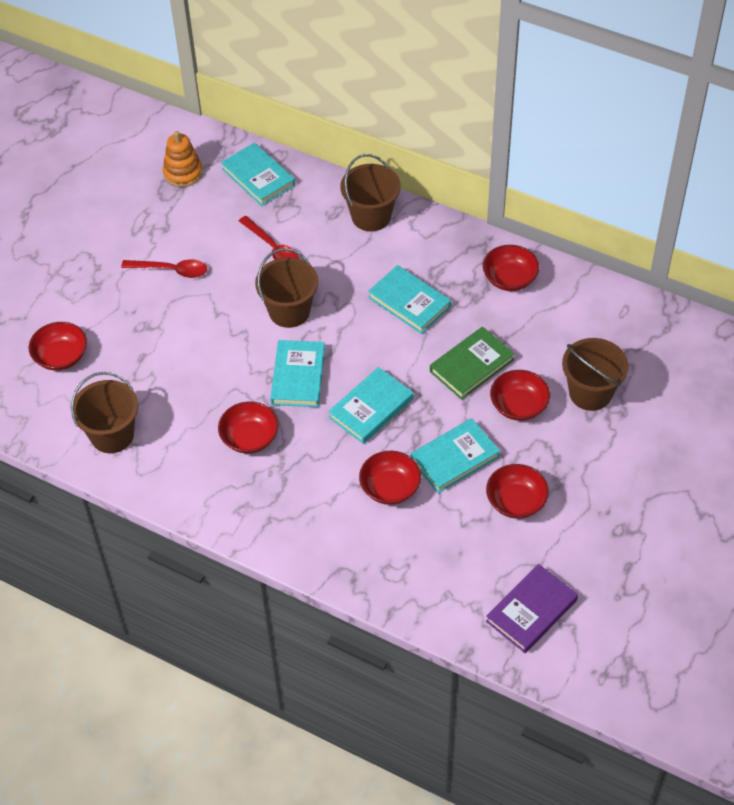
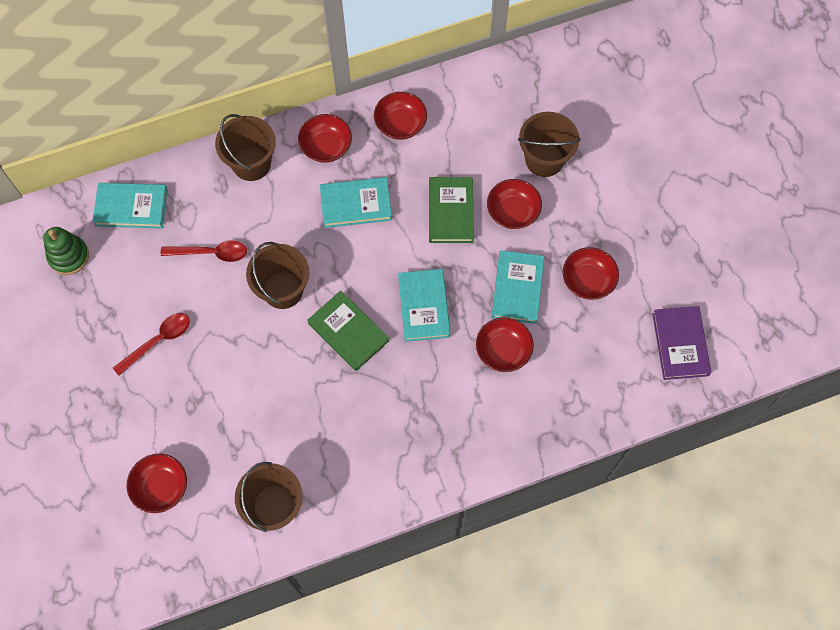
camera: 50 degrees left, 15 degrees up
orange stacking toy [163,131,203,187] -> green stacking toy [43,227,89,275]
red bowl [218,401,279,454] -> red bowl moved to [298,114,352,163]
turquoise book [270,340,325,407] -> green book [308,291,389,371]

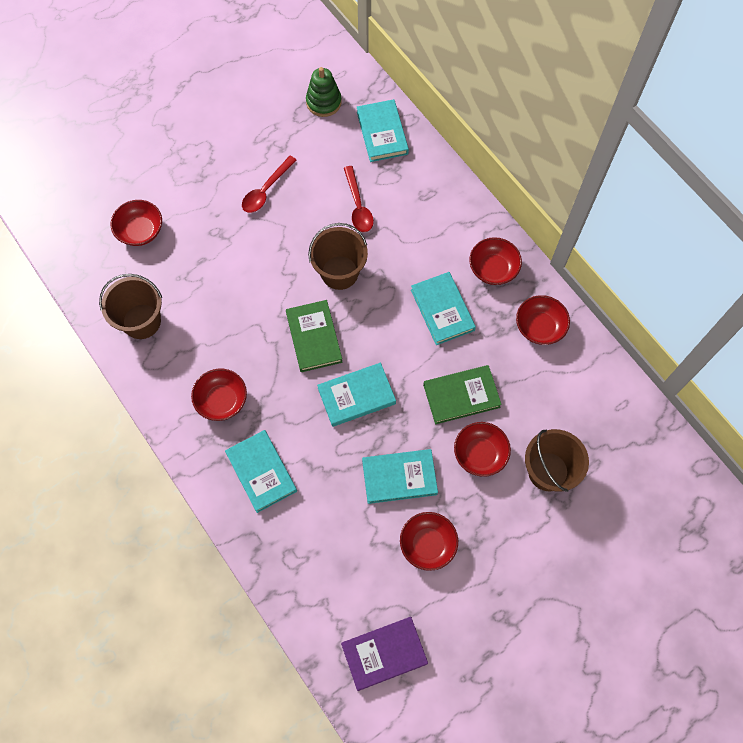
camera: 75 degrees right, 0 degrees up
red spoon [113,313,190,376] -> red spoon turned 90 degrees clockwise [242,156,297,213]
brown bucket [215,114,276,181] -> none
green book [308,291,389,371] -> green book turned 45 degrees counterclockwise [286,300,343,372]
red bowl [476,317,534,372] -> red bowl moved to [191,368,247,421]
none -> turquoise book [225,430,297,513]

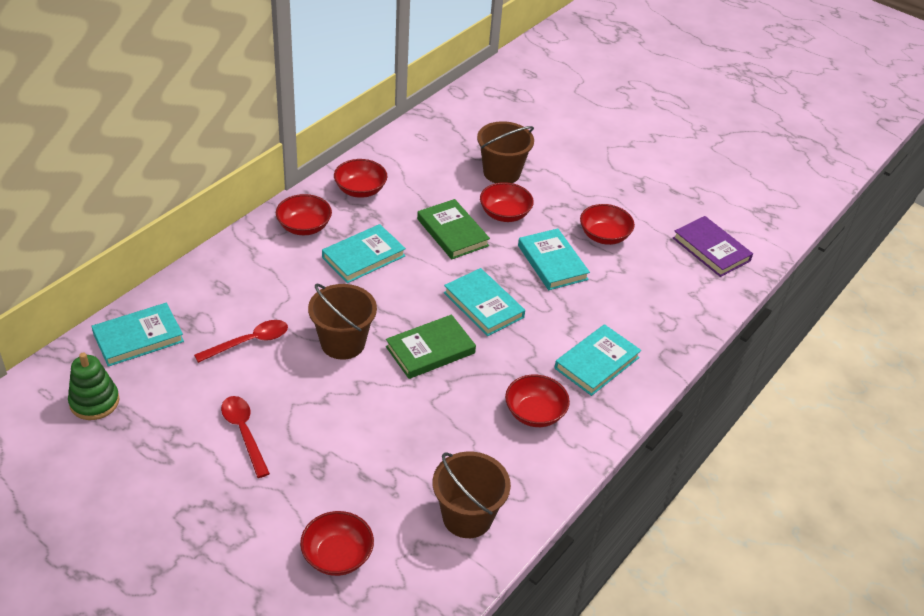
camera: 110 degrees left, 25 degrees down
red spoon [242,156,297,213] -> red spoon turned 135 degrees counterclockwise [221,396,270,478]

